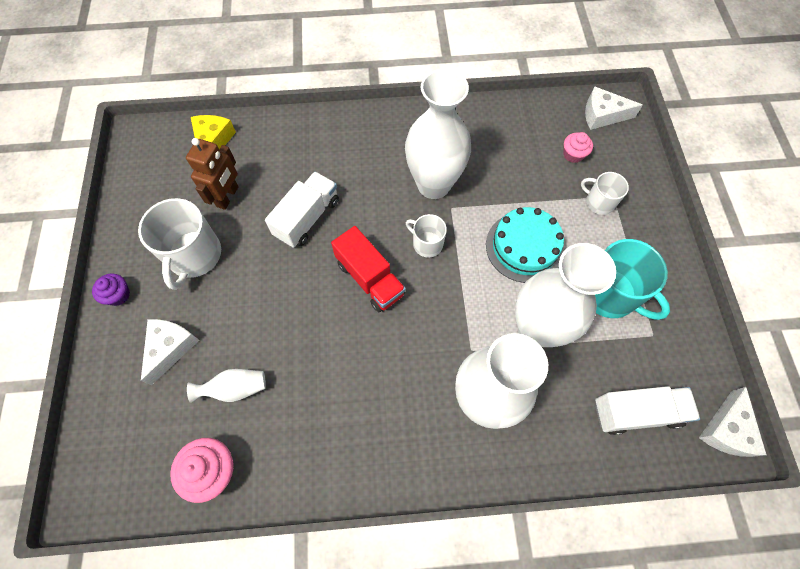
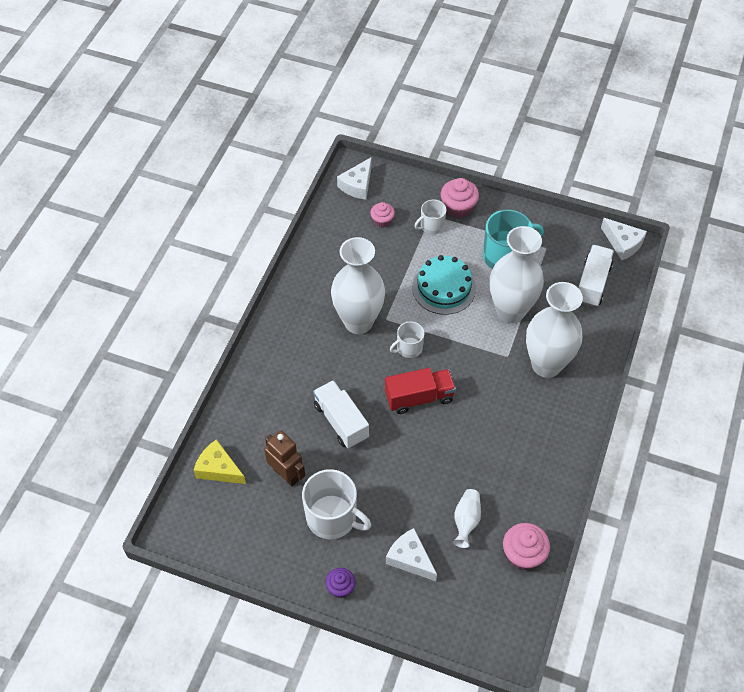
camera: 65 degrees left, 10 degrees down
none -> pink cupcake [441,178,479,218]

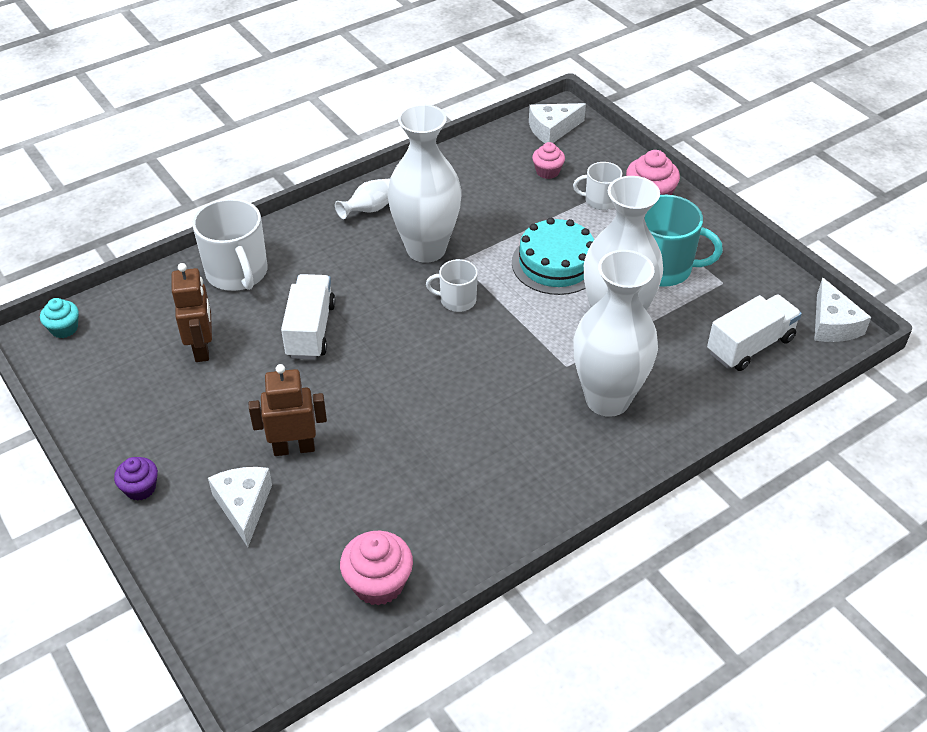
camera: 35 degrees right, 10 degrees down
yellow cheese [194,439,246,484] -> none
white mug [302,469,371,539] -> white mug moved to [192,198,267,291]
red truck [385,368,456,414] -> none
white vase [453,489,481,548] -> white vase moved to [335,178,390,219]
none -> turquoise cupcake [40,298,79,338]
none -> brown robot [249,364,327,456]

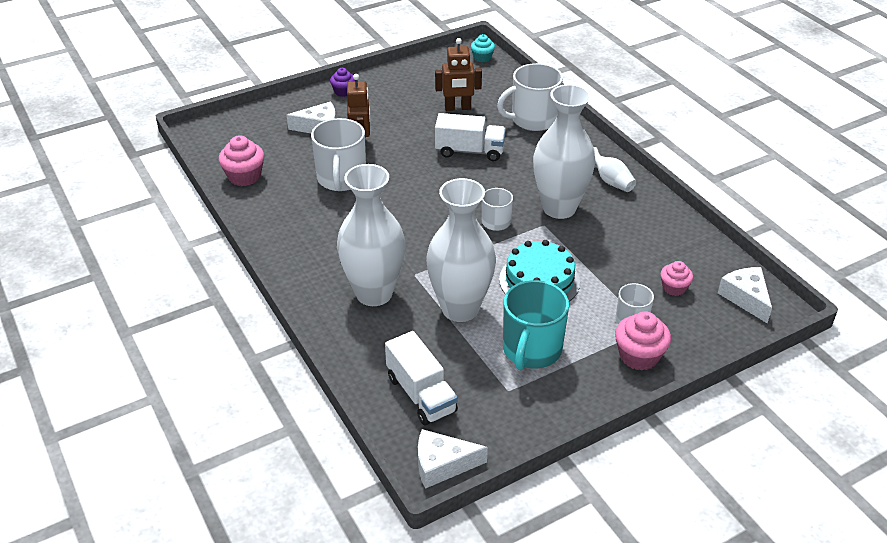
camera: 95 degrees right, 5 degrees down
none -> white mug [311,118,366,191]

